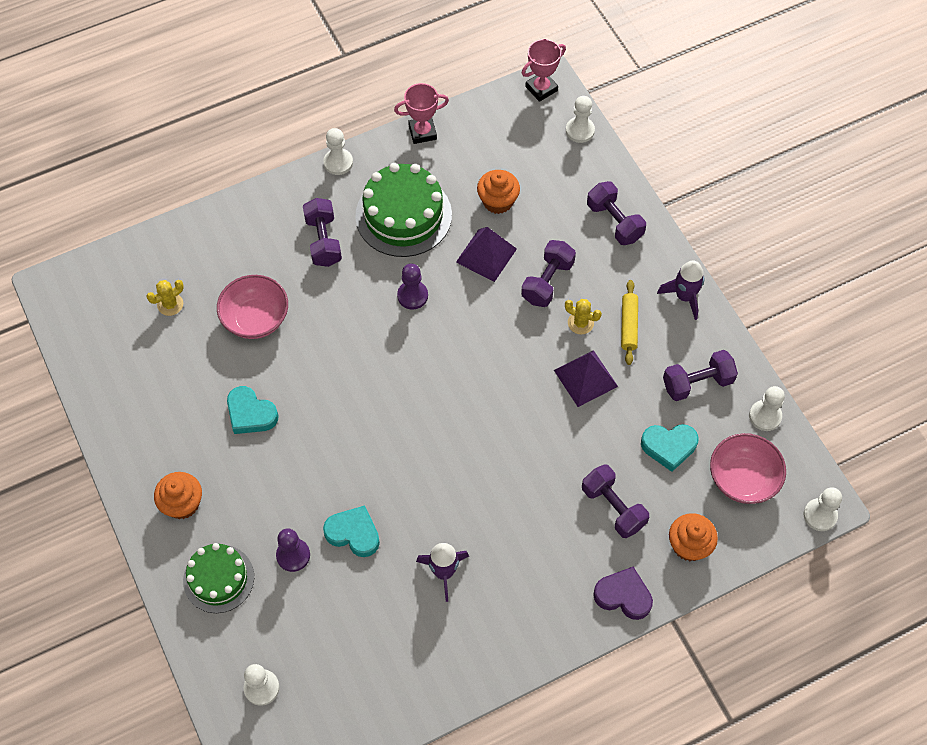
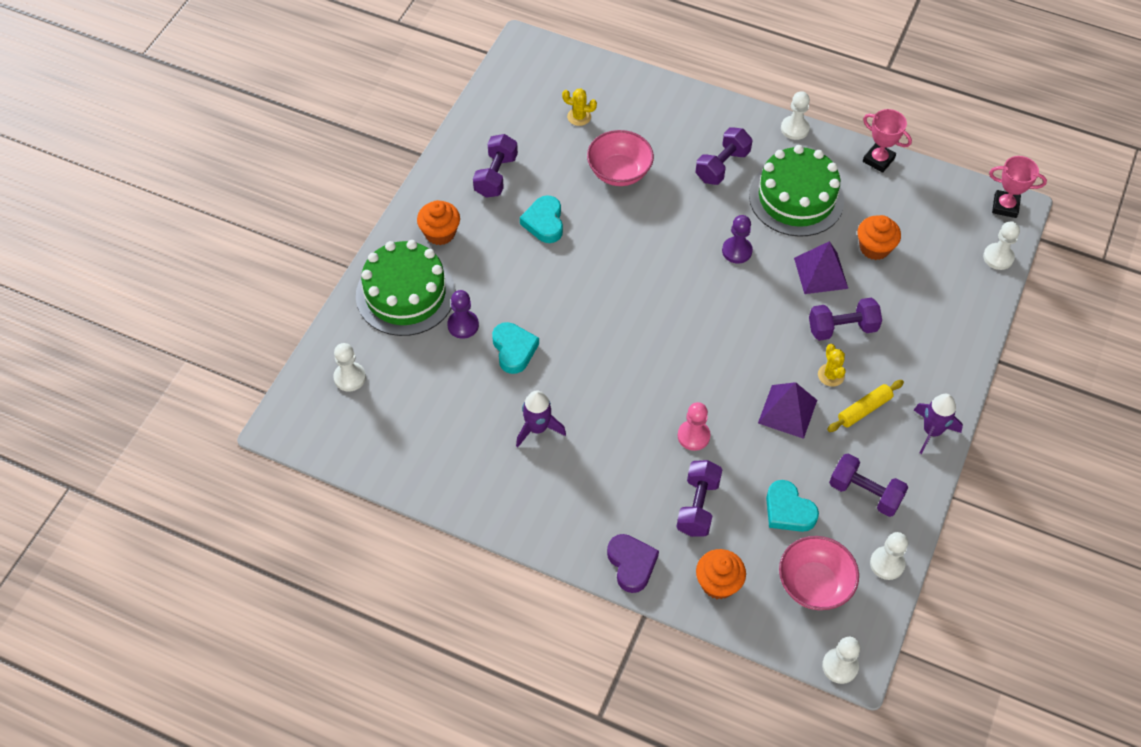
camera: 50 degrees right, 5 degrees down
green cake [183,543,254,613] -> green cake [356,240,455,336], size x1.55
purple dumbbell [587,181,646,245] -> purple dumbbell moved to [473,134,518,198]
none -> pink pawn [677,402,711,451]

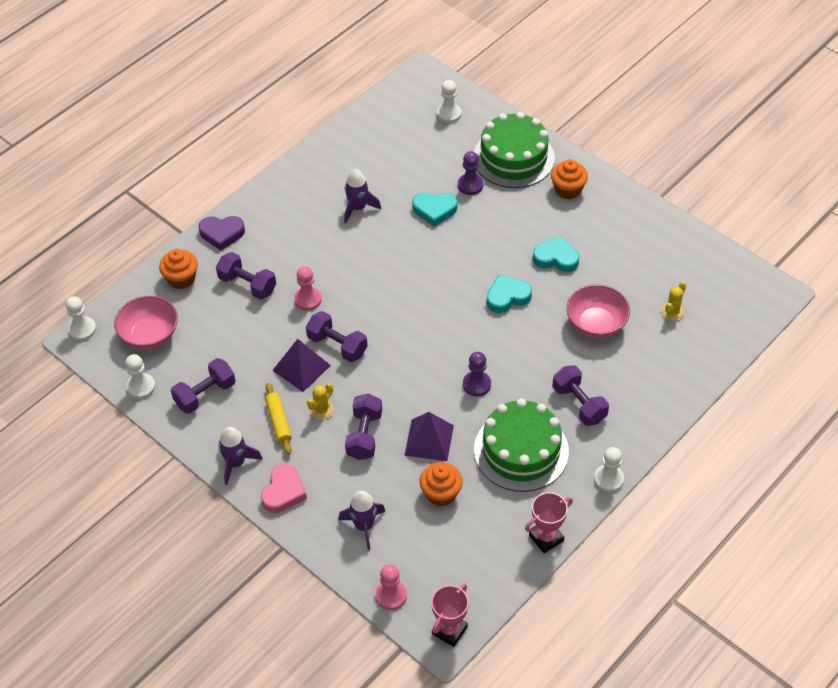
camera: 110 degrees right, 5 degrees down
purple dumbbell [473,134,518,198] -> purple dumbbell moved to [306,311,367,362]
turquoise heart [766,480,819,532] -> turquoise heart moved to [487,275,532,313]
yellow cactus [818,344,846,387] -> yellow cactus turned 60 degrees counterclockwise [307,383,334,420]
white pawn [983,222,1020,270] -> pink pawn [375,565,407,610]
none -> pink heart [261,464,307,513]
none -> purple rocket [338,491,385,550]

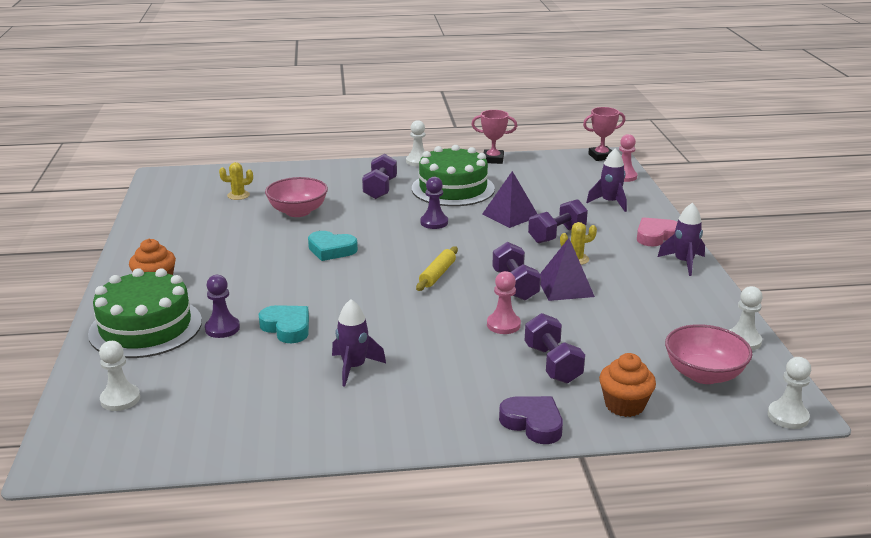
camera: 140 degrees left, 25 degrees down
purple dumbbell [171,358,235,414] -> none
yellow rolling pin [265,383,292,455] -> yellow rolling pin moved to [416,247,458,291]
orange cupcake [420,462,463,506] -> none
turquoise heart [533,236,579,272] -> none

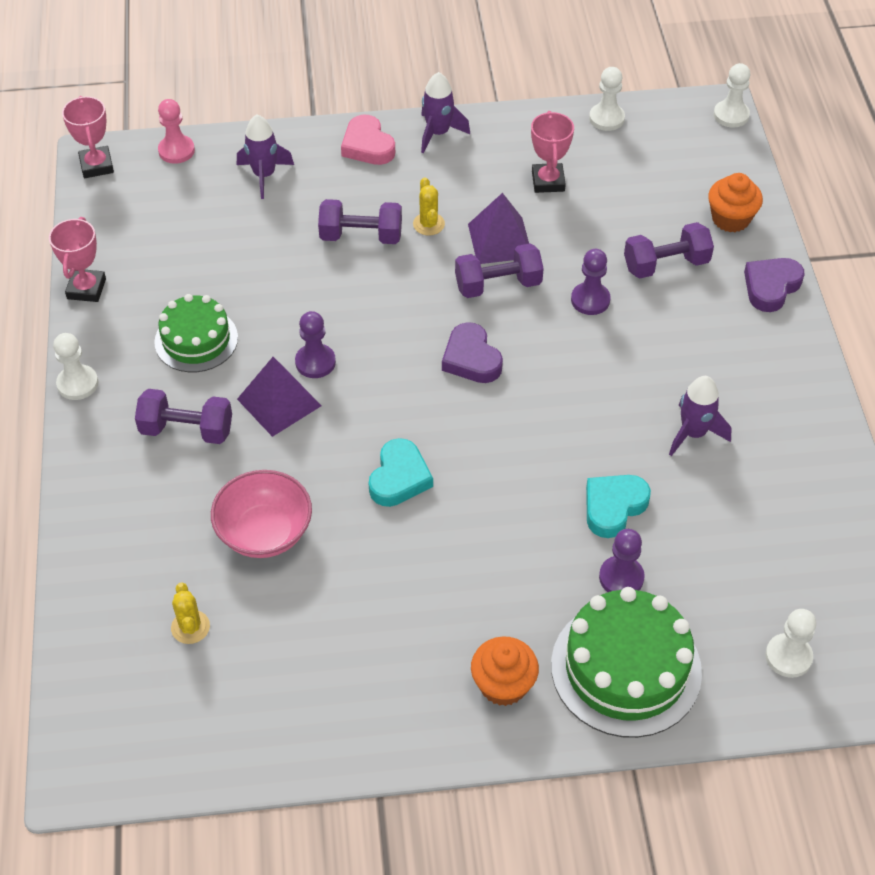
camera: 90 degrees left, 25 degrees up
green cake [412,145,495,206] -> green cake [154,294,238,372], size x0.65
yellow rolling pin [416,247,458,291] -> purple heart [442,322,503,383]
purple pyramid [482,171,537,228] -> purple pyramid moved to [237,357,322,437]
pink pawn [487,271,521,334] -> purple pawn [571,249,611,315]
purple dumbbell [528,199,588,243] -> purple dumbbell turned 45 degrees counterclockwise [318,199,402,244]
pink bowl [665,324,753,384] -> none
none -> pink trophy [531,111,574,193]

